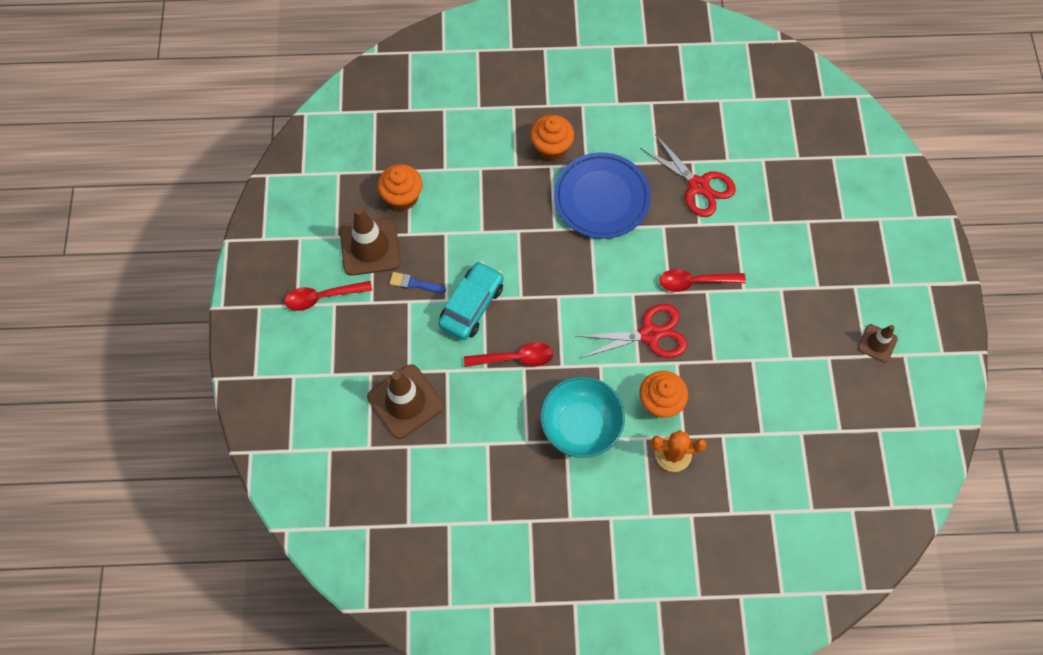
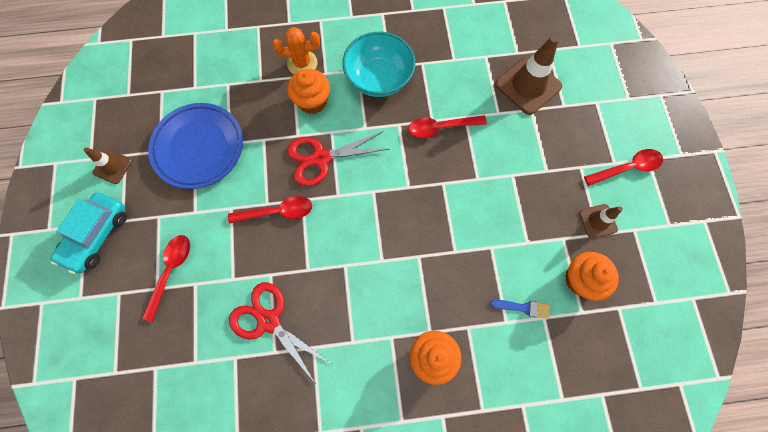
camera: 175 degrees right, 5 degrees up
brown traffic cone [340,207,401,276] -> brown traffic cone [579,204,623,239], size x0.55
blue brush [389,272,446,293] -> blue brush moved to [490,300,550,319]
turquoise car [438,261,504,340] -> turquoise car moved to [51,192,127,274]
blue plate [554,152,651,239] -> blue plate moved to [148,103,243,189]
none -> red spoon [142,235,190,322]

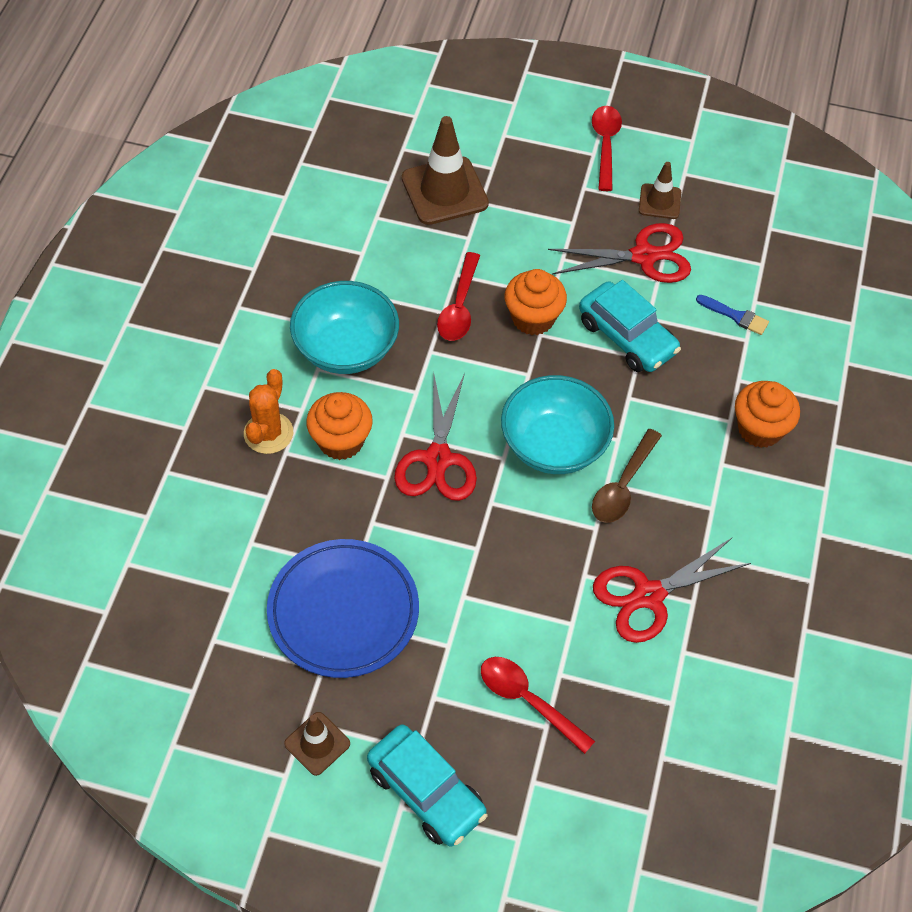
camera: 70 degrees left, 15 degrees down
red spoon [228,196,312,224] -> none
blue brush [490,300,550,319] -> blue brush turned 90 degrees clockwise [696,295,769,335]
orange cupcake [565,252,619,301] -> orange cupcake moved to [505,269,567,335]
none -> turquoise bowl [501,375,614,474]
none -> red scissors [548,223,691,283]
none -> turquoise car [579,280,681,372]
none -> brown spoon [592,429,662,523]

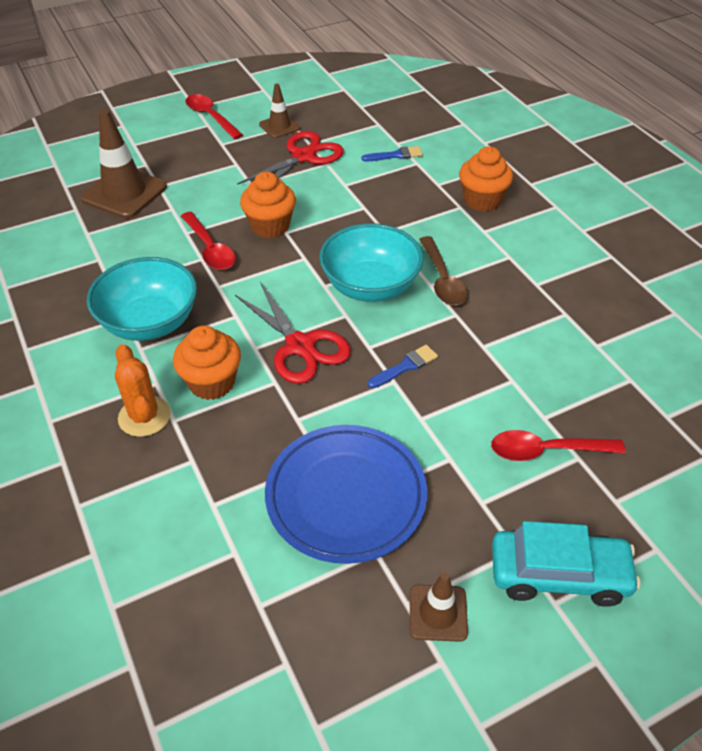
camera: 40 degrees left, 10 degrees down
turquoise car [579,280,681,372] -> none
red scissors [593,537,751,643] -> none
none -> blue brush [368,345,438,388]

